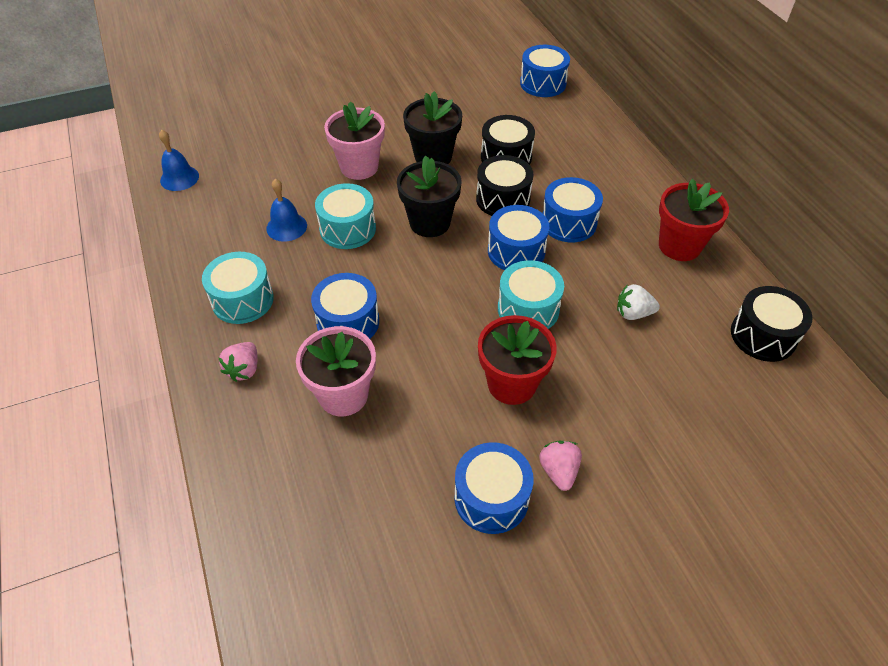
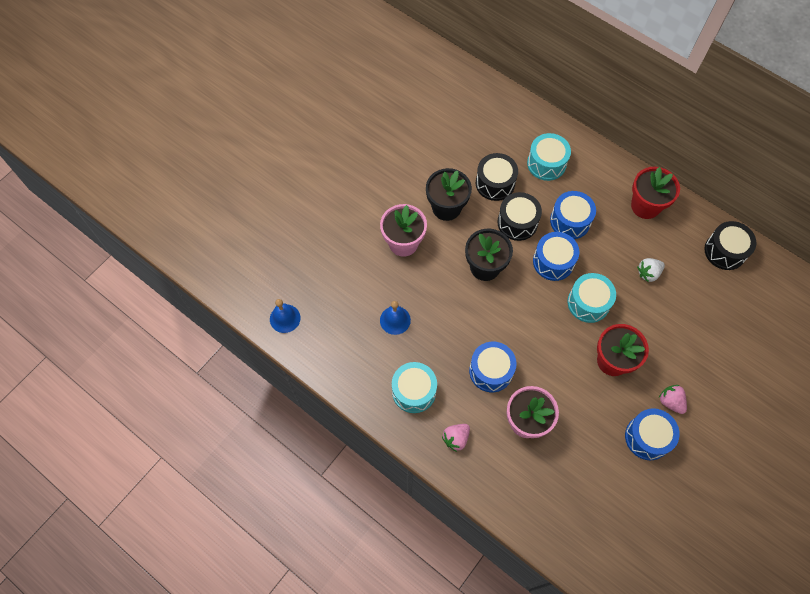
camera: 30 degrees left, 15 degrees up
pink strawberry [219,342,258,382] -> pink strawberry turned 60 degrees clockwise [442,424,470,452]
turquoise drum [315,183,376,249] -> turquoise drum moved to [527,133,571,181]
blue drum [520,45,570,97] -> none

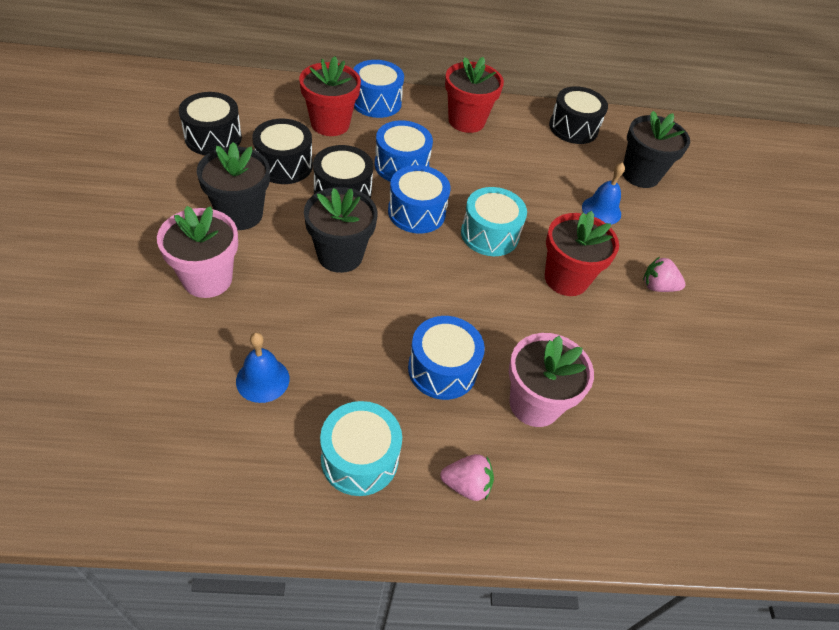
camera: 45 degrees left, 15 degrees down
blue bell [270,299,301,333] -> blue bell moved to [582,162,625,225]
pink strawberry [442,424,470,452] -> pink strawberry turned 90 degrees counterclockwise [440,454,494,501]
turquoise drum [527,133,571,181] -> red flower pot [299,56,361,136]
blue drum [625,408,680,460] -> blue drum moved to [353,60,404,118]
white strawberry [637,258,665,283] -> none
none -> black drum [179,92,242,156]
none -> black flower pot [623,111,690,188]

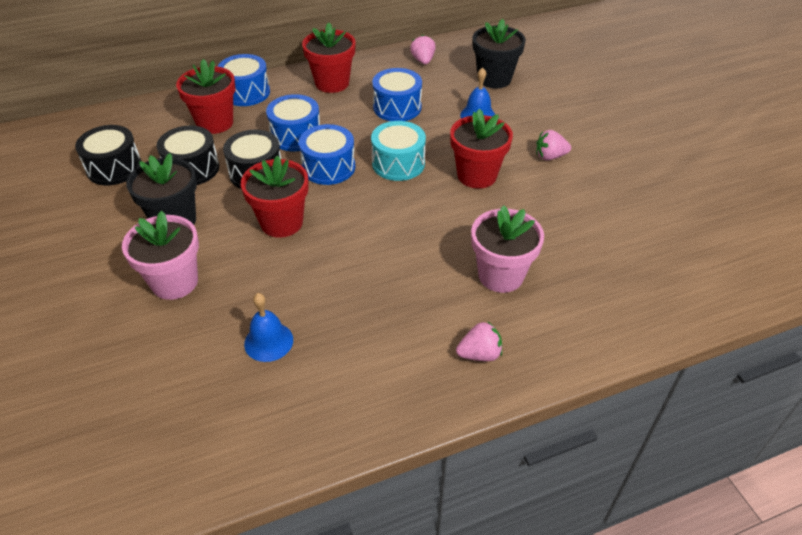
camera: 15 degrees left, 5 degrees down
black flower pot [304,187,378,273] -> red flower pot [241,156,309,238]
turquoise drum [320,401,402,496] -> none
blue drum [408,316,485,400] -> blue drum moved to [372,68,422,121]
black drum [549,86,608,144] -> pink strawberry [410,35,436,64]

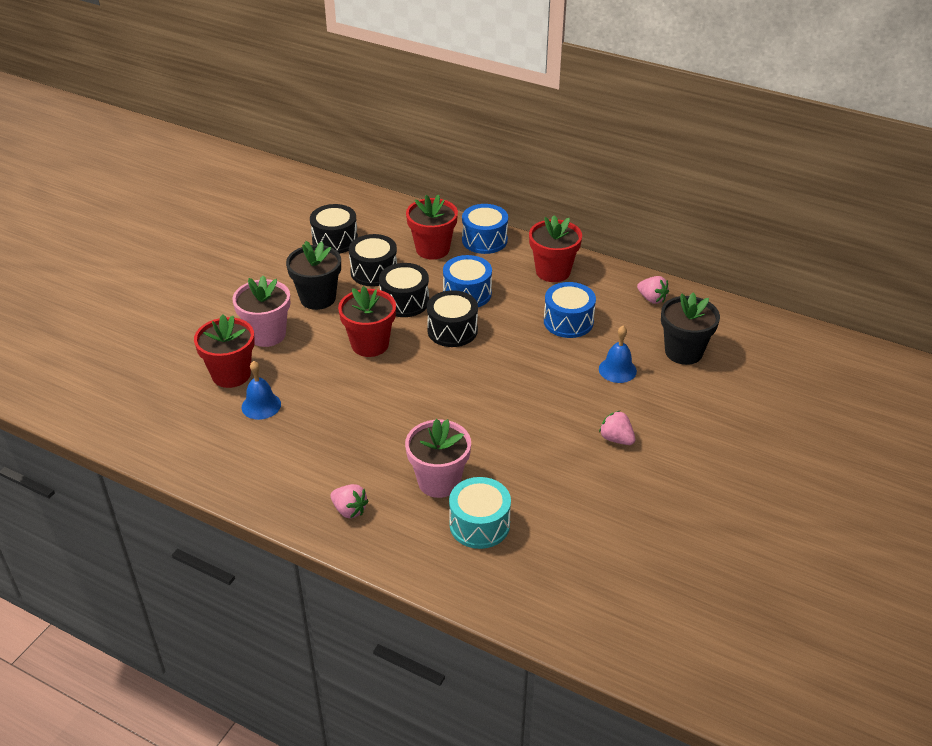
camera: 50 degrees right, 5 degrees down
blue drum [299,124,355,185] -> black drum [427,290,478,347]
turquoise drum [371,121,426,181] -> turquoise drum moved to [449,477,511,549]
pink strawberry [410,35,436,64] -> pink strawberry turned 90 degrees clockwise [637,276,669,304]
red flower pot [450,109,513,189] -> red flower pot moved to [194,314,255,388]

